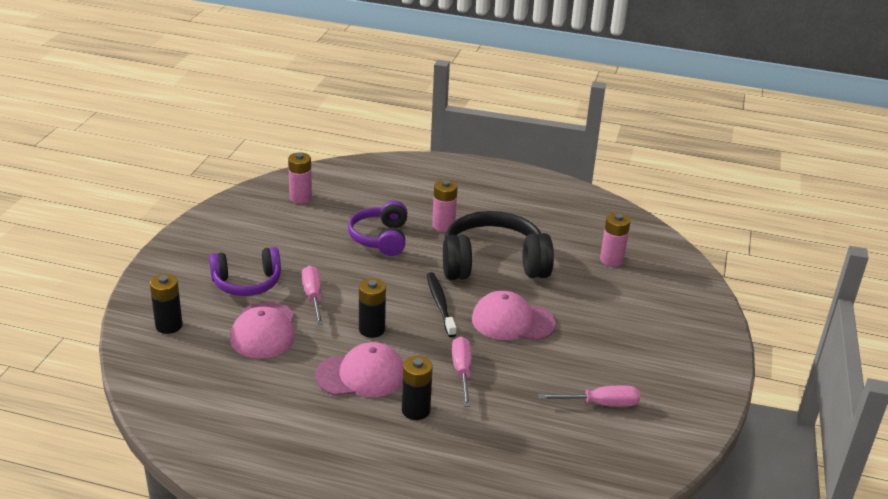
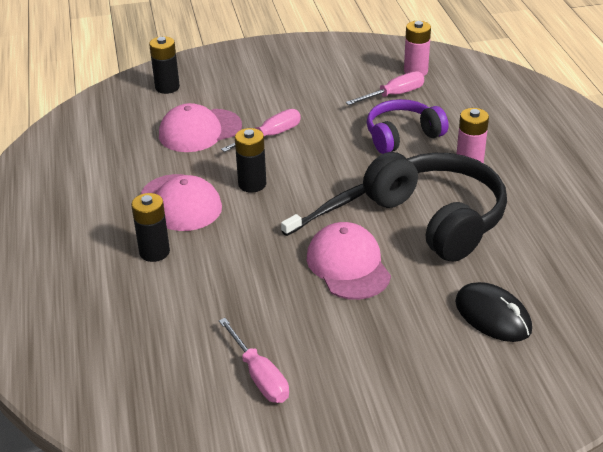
camera: 65 degrees right, 5 degrees up
purple headphones [209,247,281,296] -> none
pink screwdriver [452,336,472,407] -> pink screwdriver moved to [346,71,424,105]
pink battery [600,213,631,267] -> none
none -> black mouse [455,282,532,342]

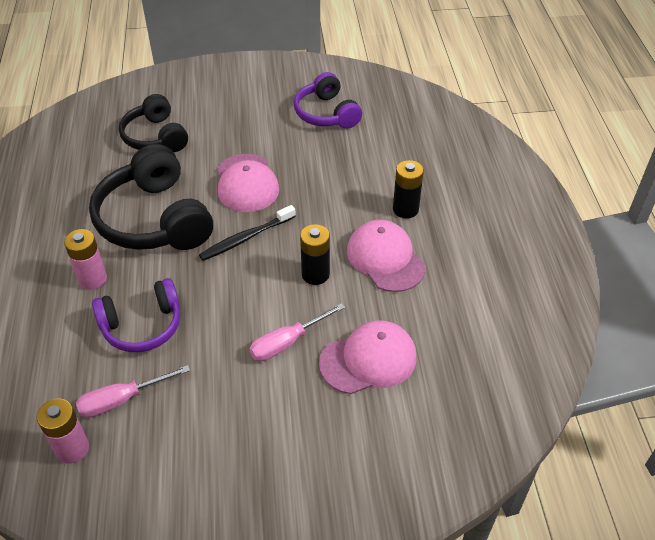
camera: 175 degrees left, 10 degrees up
black battery [149,36,180,94] -> none
pink screwdriver [219,318,289,403] -> purple headphones [294,72,362,129]
black mouse [455,282,532,342] -> black headphones [119,94,188,152]

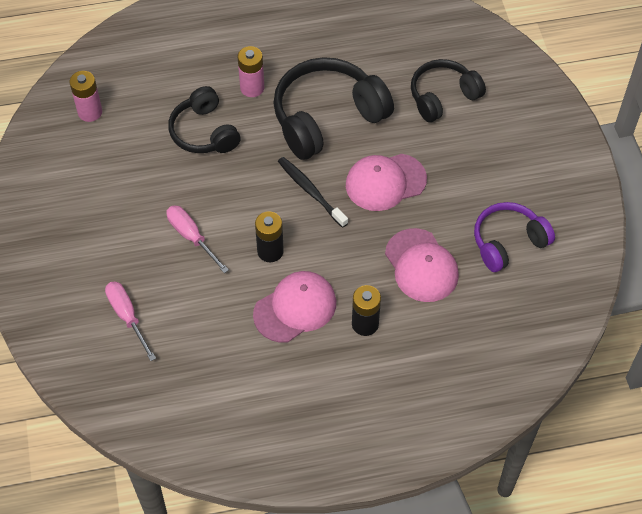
camera: 85 degrees right, 10 degrees up
pink screwdriver [76,365,190,418] -> pink screwdriver moved to [105,281,156,361]
purple headphones [92,278,180,352] -> black headphones [168,86,241,153]
pink cap [319,320,417,394] -> pink cap moved to [385,228,459,302]

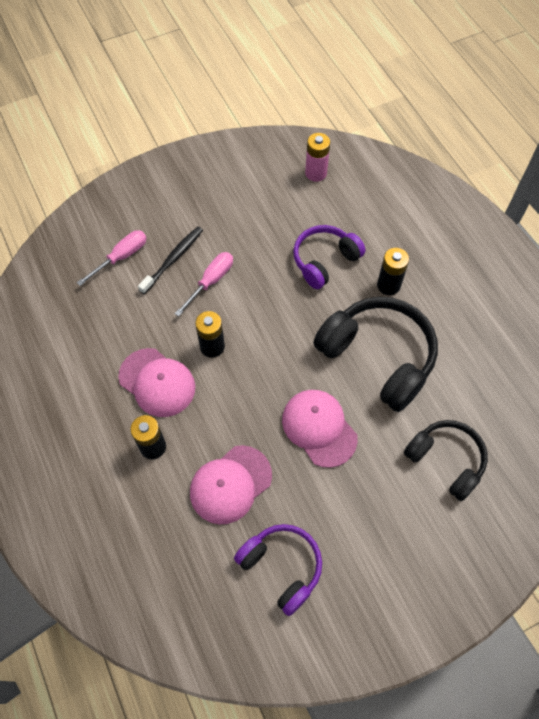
camera: 75 degrees right, 5 degrees up
black headphones [168,86,241,153] -> purple headphones [293,225,366,289]
pink battery [238,46,264,97] -> black battery [377,248,409,295]
black toothbrush [278,157,348,228] -> black toothbrush moved to [138,227,203,294]

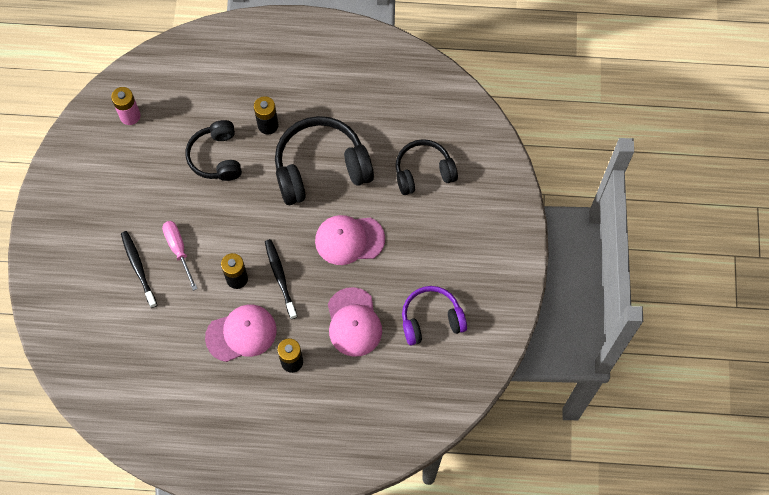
camera: 60 degrees left, 5 degrees up
pink screwdriver [77,230,147,286] -> none
purple headphones [293,225,366,289] -> black headphones [186,120,242,181]
none -> black toothbrush [265,239,297,319]

